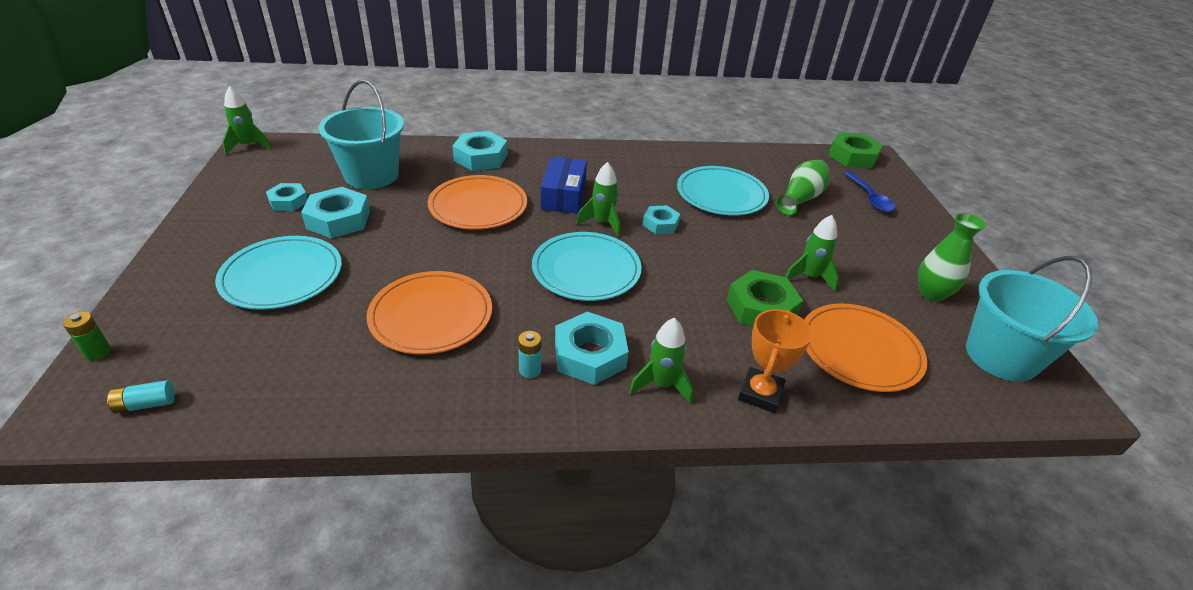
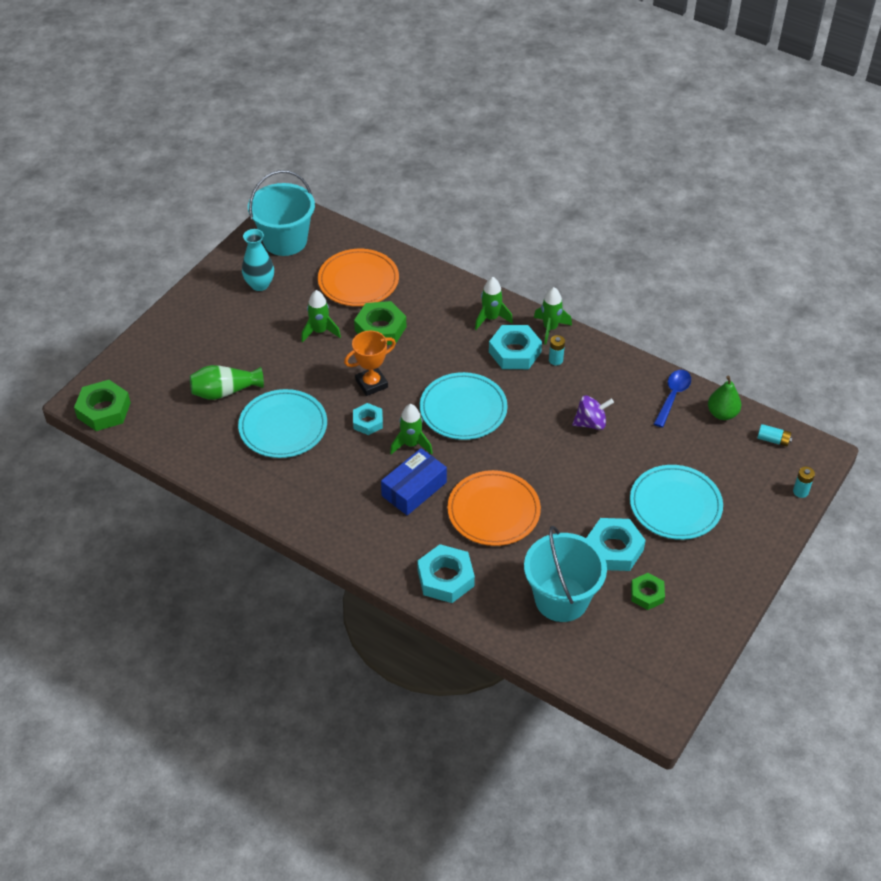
camera: 140 degrees left, 10 degrees up
green battery [63,312,111,361] -> turquoise battery [793,467,815,498]
green rocket [222,86,272,155] -> green rocket moved to [534,287,572,345]
turquoise nut [266,183,308,211] -> green nut [631,573,665,610]
orange plate [367,271,492,354] -> purple spinning top [572,396,614,430]
orange trophy [738,309,812,413] -> orange trophy moved to [344,331,396,396]
blue spoon [844,172,895,212] -> blue spoon moved to [654,370,691,428]
green vase [918,213,986,302] -> turquoise vase [242,229,274,291]
none -> green pear [708,376,741,420]

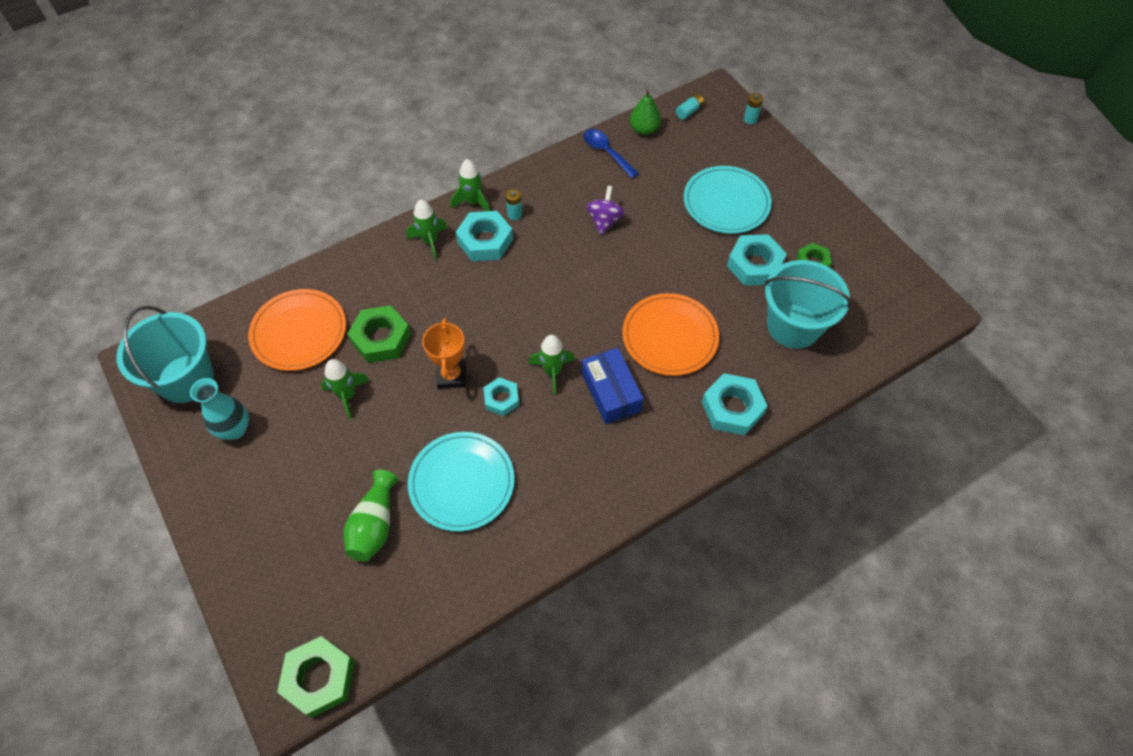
camera: 65 degrees left, 10 degrees up
turquoise plate [420,372,508,440] -> none

